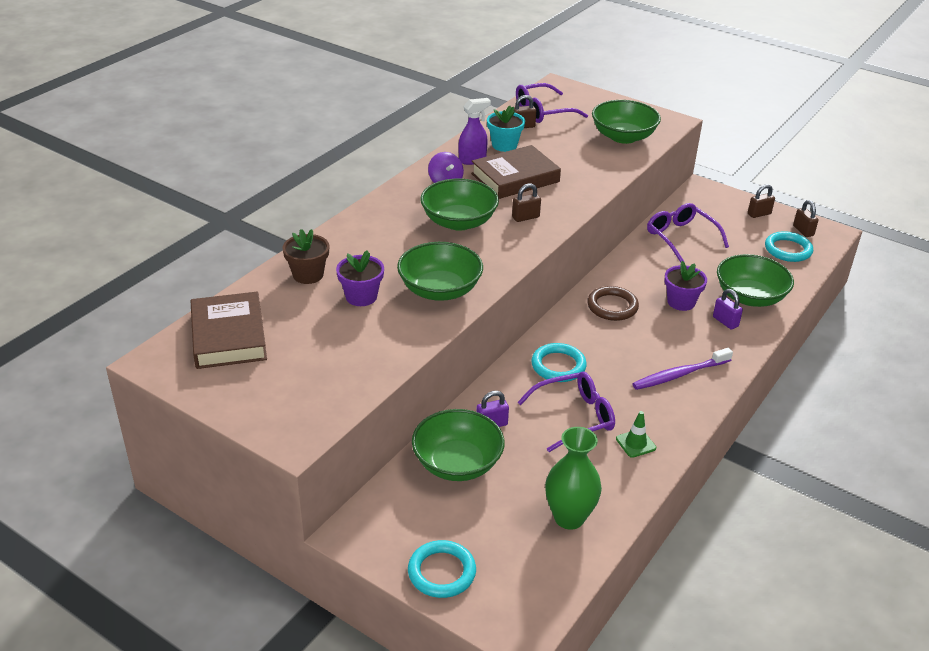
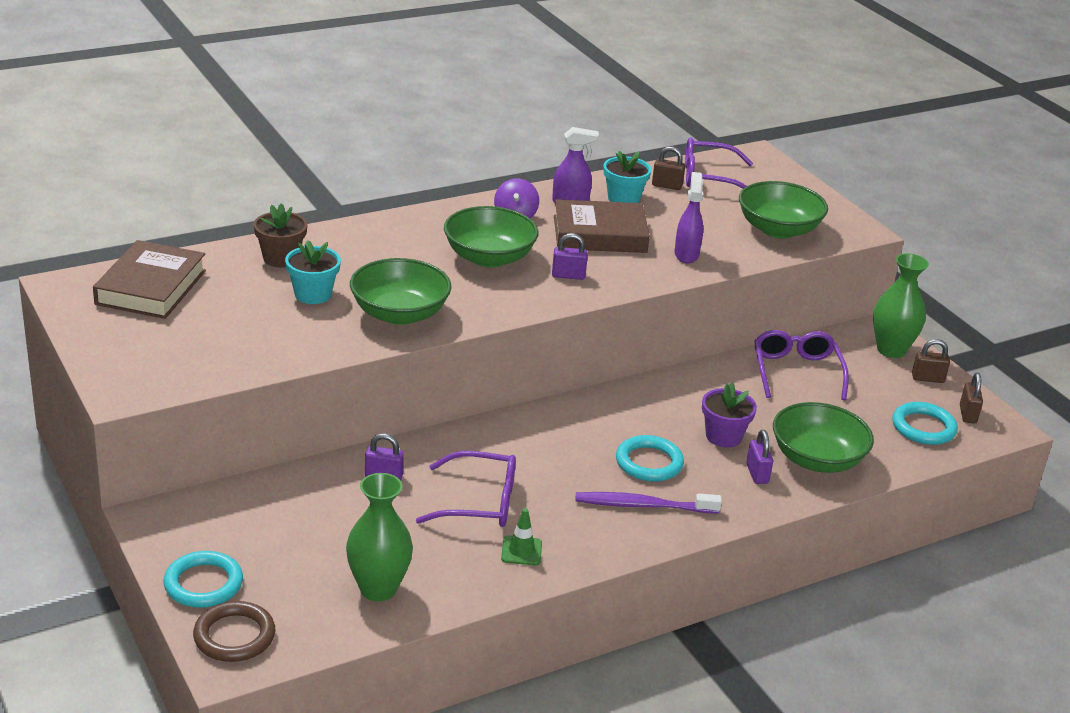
camera: 25 degrees right, 5 degrees down
purple flower pot [336,250,384,306] -> turquoise flower pot [285,240,341,304]
green bowl [412,409,505,481] -> none
brown padlock [512,183,541,222] -> purple padlock [552,233,588,280]
turquoise ring [531,343,587,382] -> turquoise ring moved to [616,435,684,482]
brown ring [587,286,639,321] -> brown ring moved to [193,601,275,662]
none -> purple spray bottle [674,172,704,263]
none -> green vase [873,253,929,358]

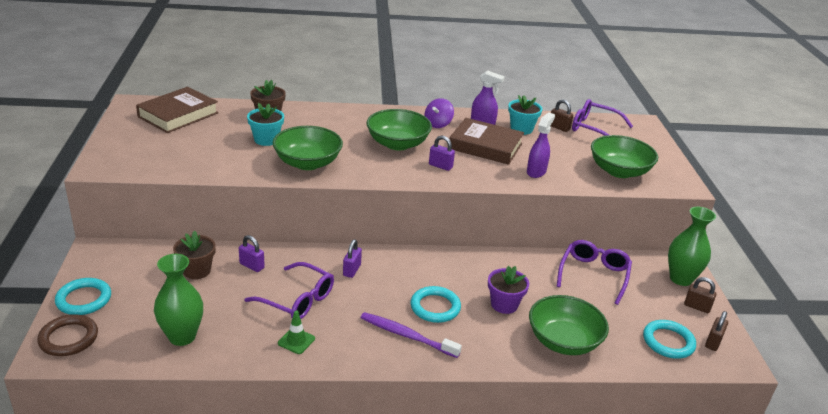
camera: 25 degrees right, 0 degrees up
purple padlock [746,430,773,484] -> purple padlock moved to [343,239,362,278]
none -> brown flower pot [173,231,216,279]

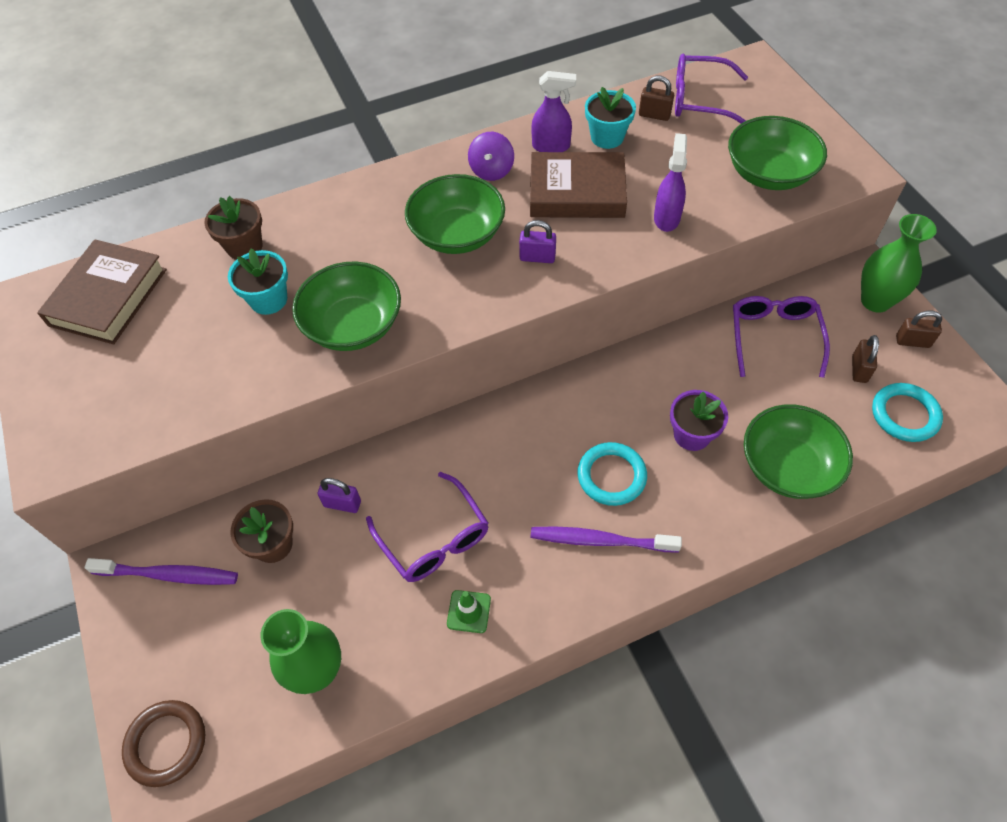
camera: 15 degrees left, 25 degrees up
turquoise ring [55,278,111,315] -> none
purple glasses [244,262,334,319] -> purple glasses turned 45 degrees clockwise [366,472,489,582]
purple padlock [343,239,362,278] -> none
brown padlock [705,311,728,351] -> brown padlock moved to [852,335,879,383]
none -> purple toothbrush [84,558,238,585]

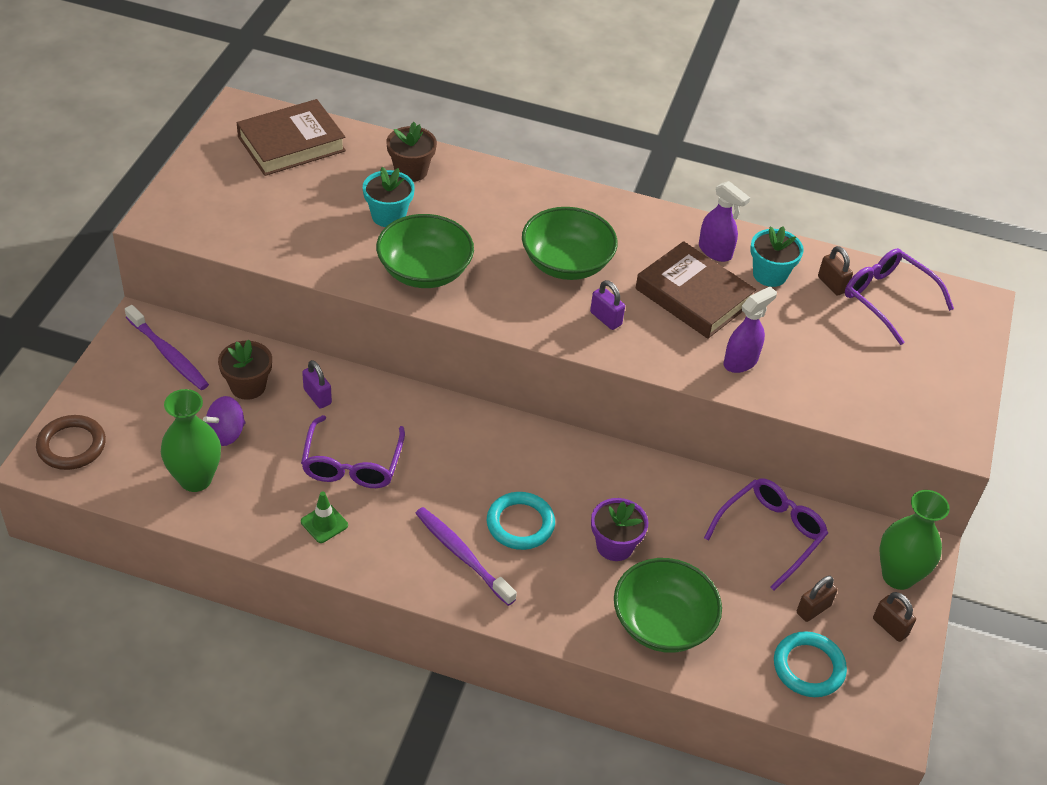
camera: 35 degrees right, 10 degrees down
purple spinning top [468,132,514,181] -> purple spinning top moved to [203,396,246,446]
green bowl [728,116,827,190] -> none

